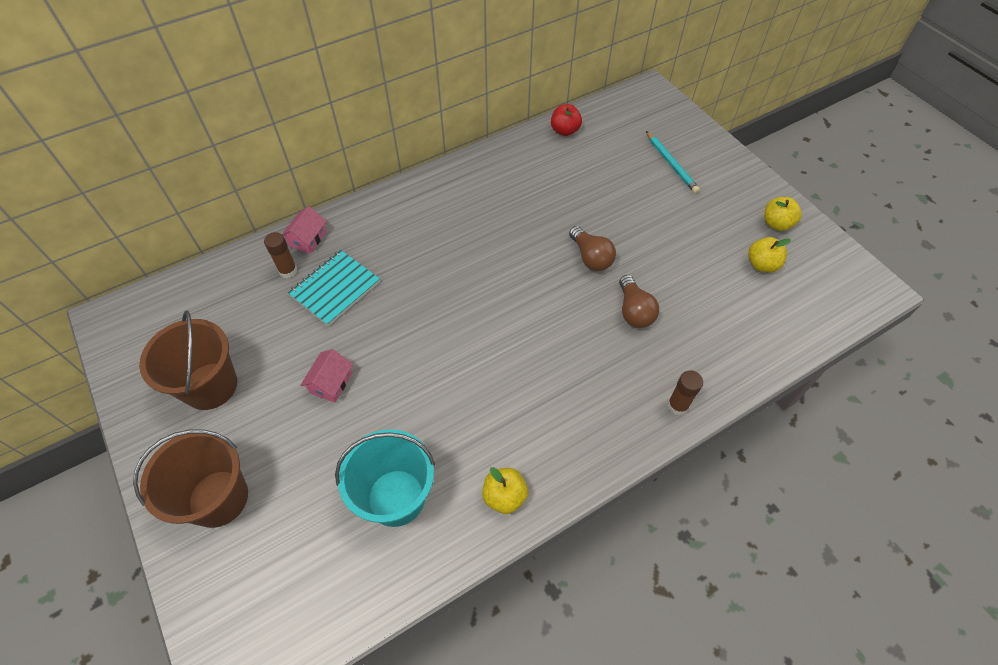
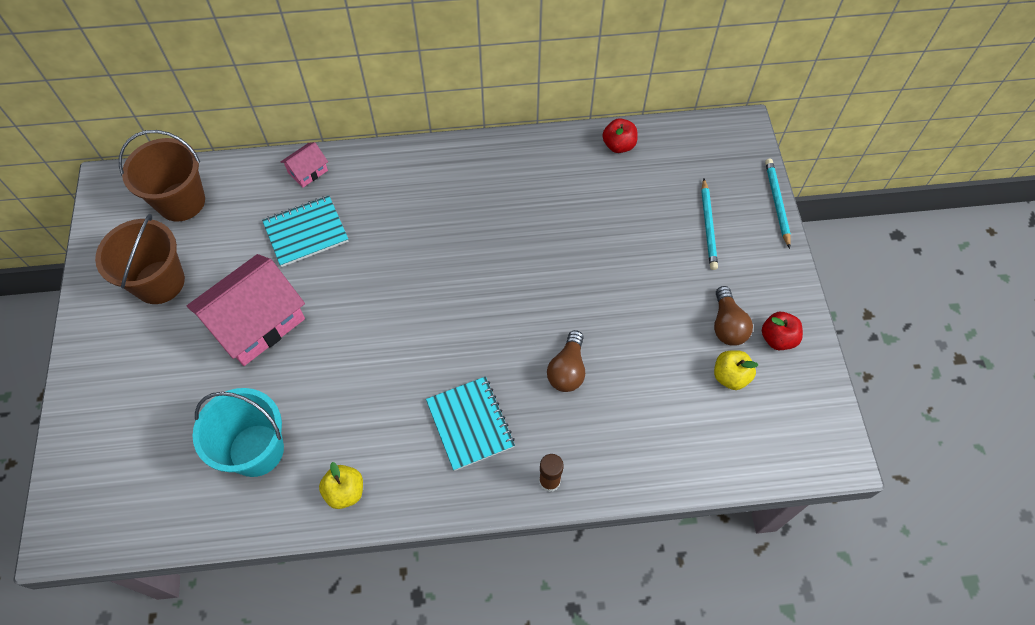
camera: 25 degrees right, 5 degrees up
brown bucket [133,429,248,528] -> brown bucket moved to [119,130,205,222]
brown glue stick [264,232,297,278] -> none
pink house [300,349,353,403] -> pink house [187,254,305,366], size x2.18
brown light bulb [569,226,616,271] -> brown light bulb moved to [714,286,753,346]
yellow apple [764,197,802,231] -> red apple [762,312,803,350]
none -> turquoise notebook [426,376,515,471]
none -> turquoise pencil [765,159,791,249]

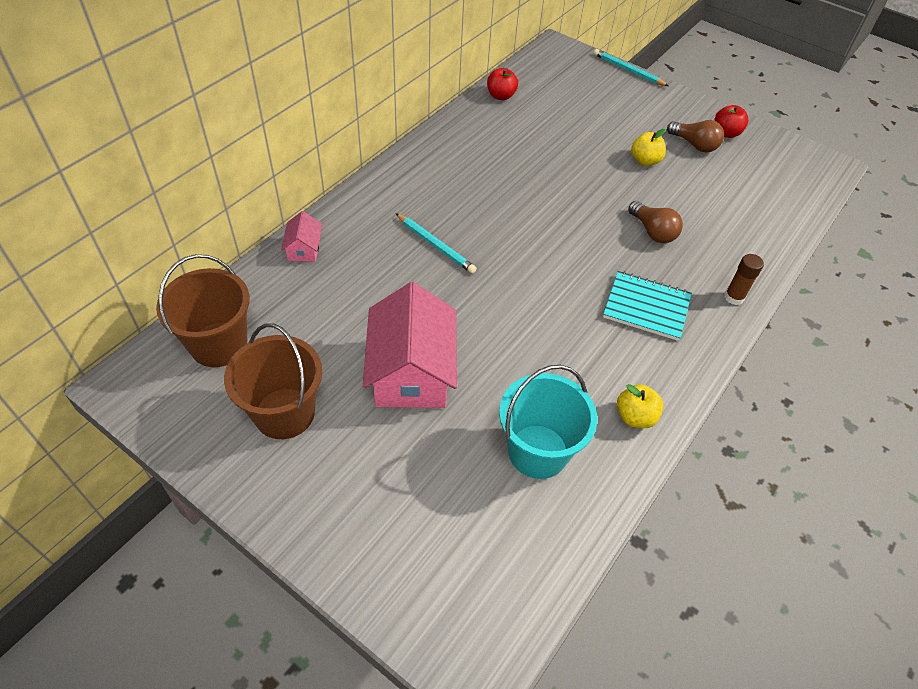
camera: 50 degrees left, 10 degrees down
turquoise notebook [262,196,349,267] -> none
turquoise pencil [701,178,718,270] -> turquoise pencil moved to [396,213,477,274]
yellow apple [714,350,758,390] -> yellow apple moved to [631,129,666,166]

